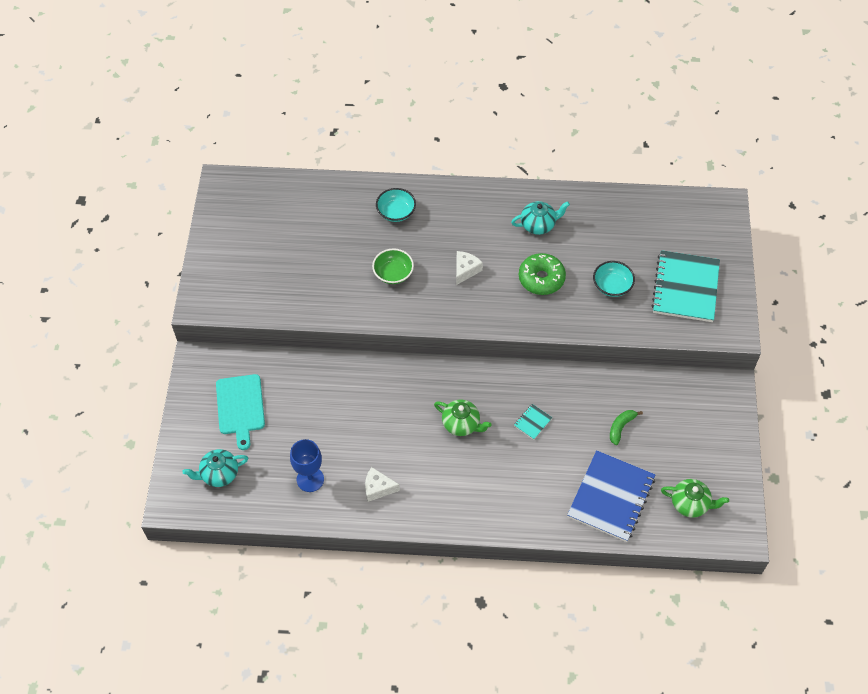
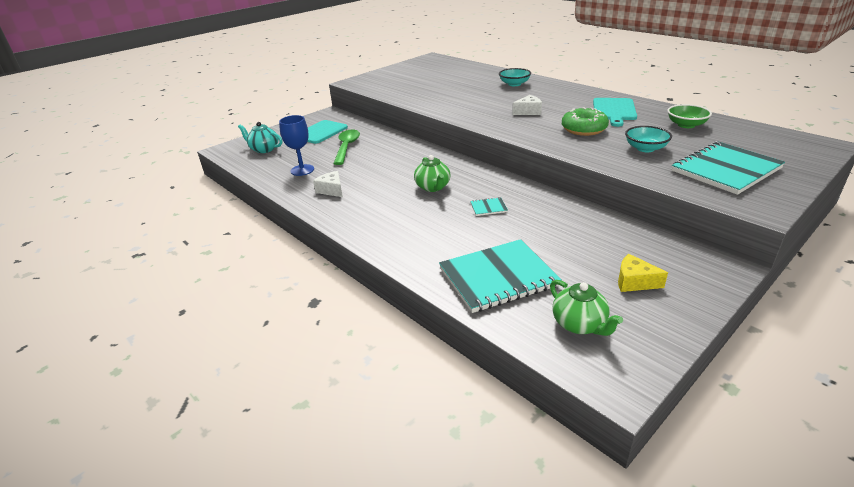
camera: 45 degrees right, 25 degrees down
green bowl [372,249,414,284] -> green bowl moved to [667,104,712,128]
turquoise teapot [511,201,570,235] -> turquoise cutting board [593,98,637,127]
blue notebook [567,450,655,542] -> turquoise notebook [439,239,562,313]
green banana [610,410,643,445] -> none
none -> green spoon [333,129,360,165]
none -> yellow cheese [618,254,668,292]

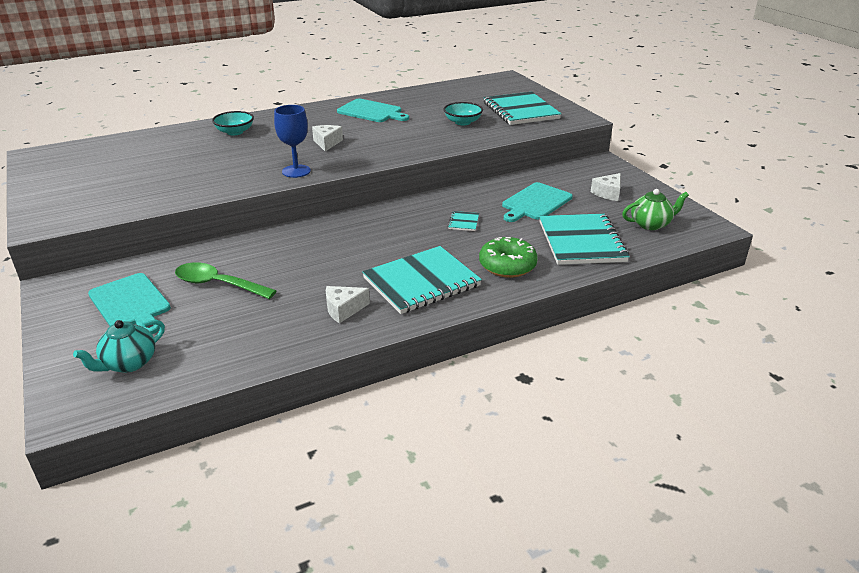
camera: 75 degrees left, 0 degrees up
blue goblet [279,115,314,176] -> blue goblet moved to [274,105,311,178]
green teapot [414,155,450,192] -> none
green donut [562,107,609,136] -> green donut moved to [479,237,538,278]
yellow cheese [618,254,668,292] -> white cheese [591,173,621,201]
green bowl [667,104,712,128] -> none
none -> turquoise notebook [362,246,482,314]
none -> turquoise cutting board [502,182,572,222]

